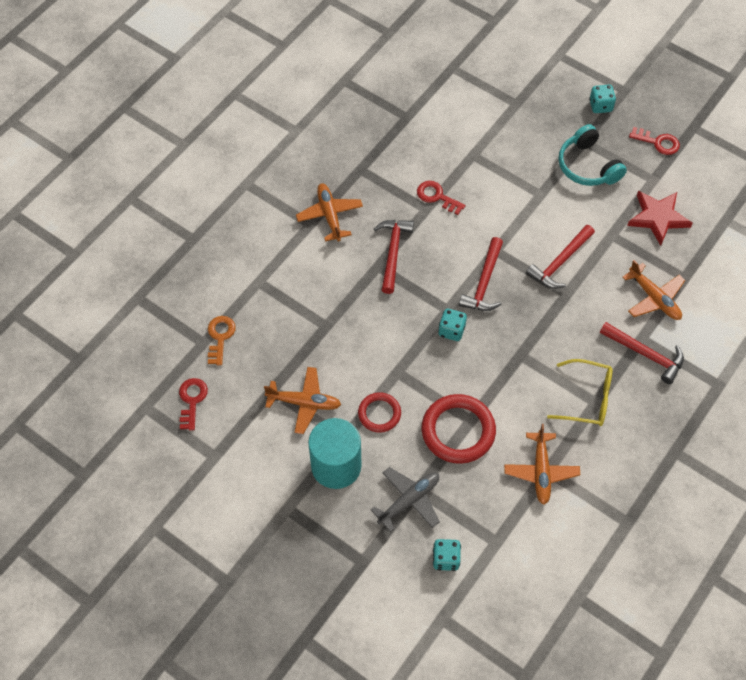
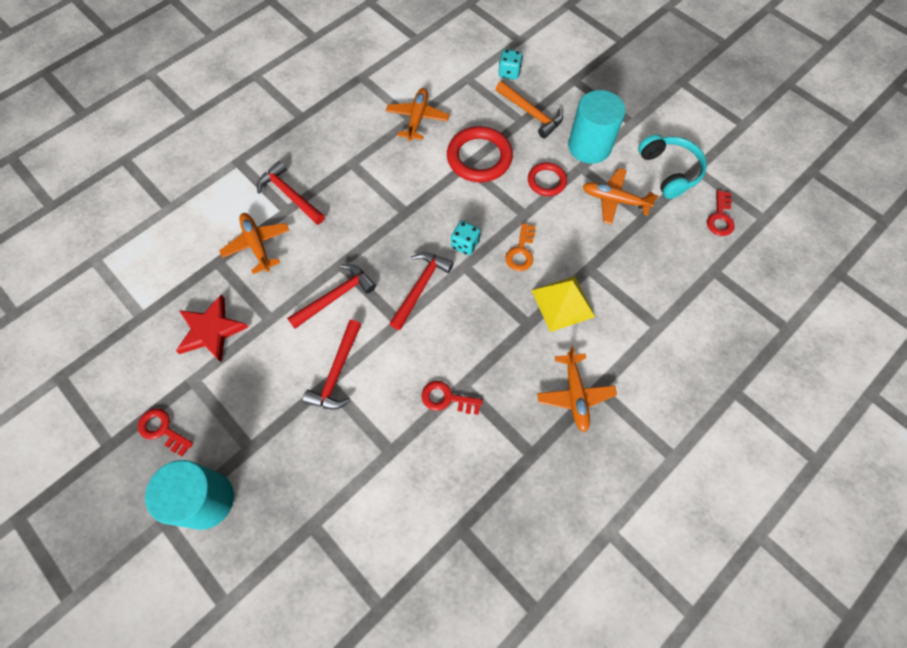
camera: 170 degrees left, 5 degrees up
orange key [208,316,236,365] -> orange key moved to [505,223,536,271]
grey plane [371,467,439,532] -> orange hammer [496,81,563,138]
red hammer [374,220,414,294] -> red hammer moved to [302,320,361,410]
red key [417,181,466,215] -> red key turned 150 degrees clockwise [422,381,483,415]
yellow glasses [547,359,612,426] -> none
turquoise headphones [558,124,627,186] -> turquoise headphones moved to [638,134,707,199]
turquoise dice [589,85,616,113] -> turquoise cylinder [145,460,234,530]
none -> yellow pyramid [531,276,595,332]

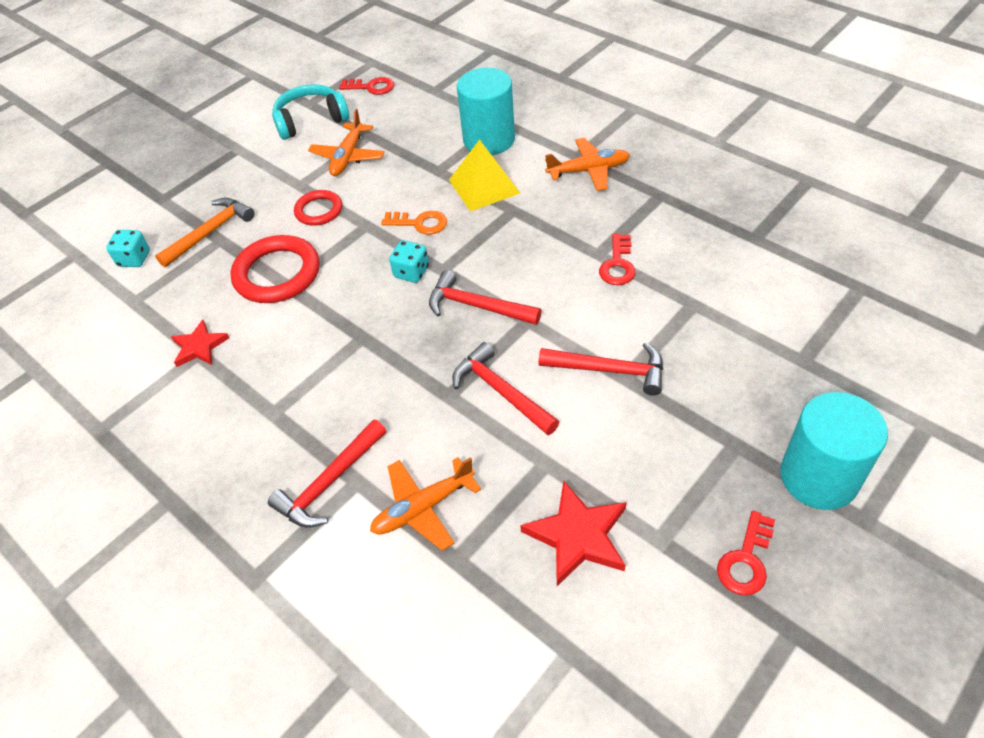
camera: 90 degrees left, 15 degrees down
orange plane [386,88,449,141] -> red star [171,320,229,367]
turquoise cylinder [568,90,626,164] -> turquoise cylinder moved to [457,68,515,155]

